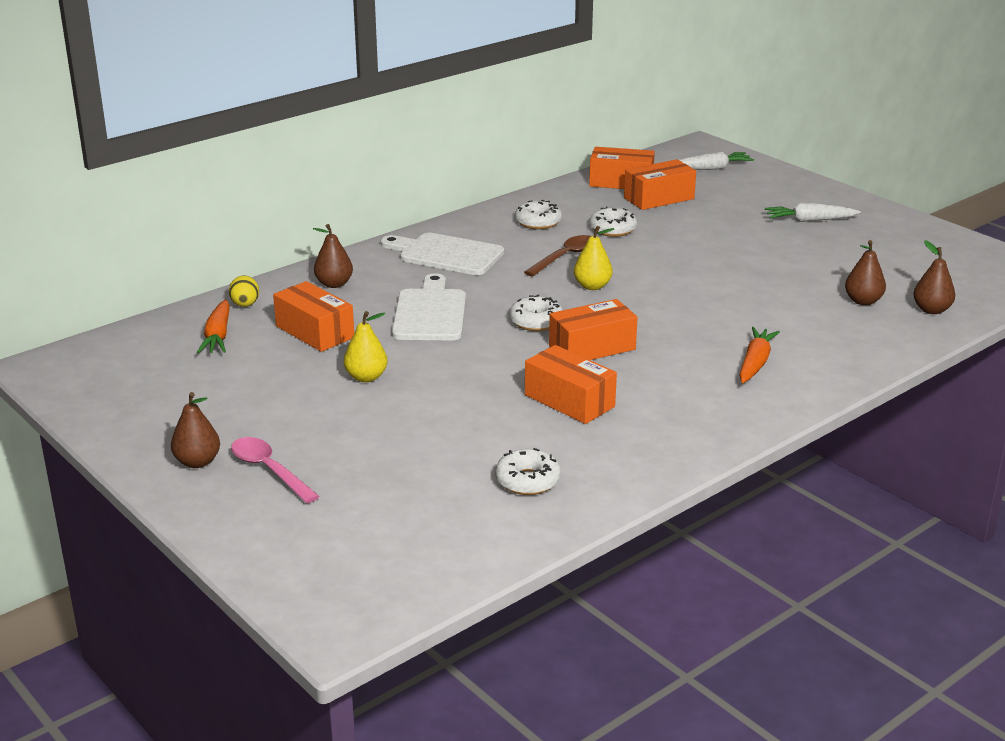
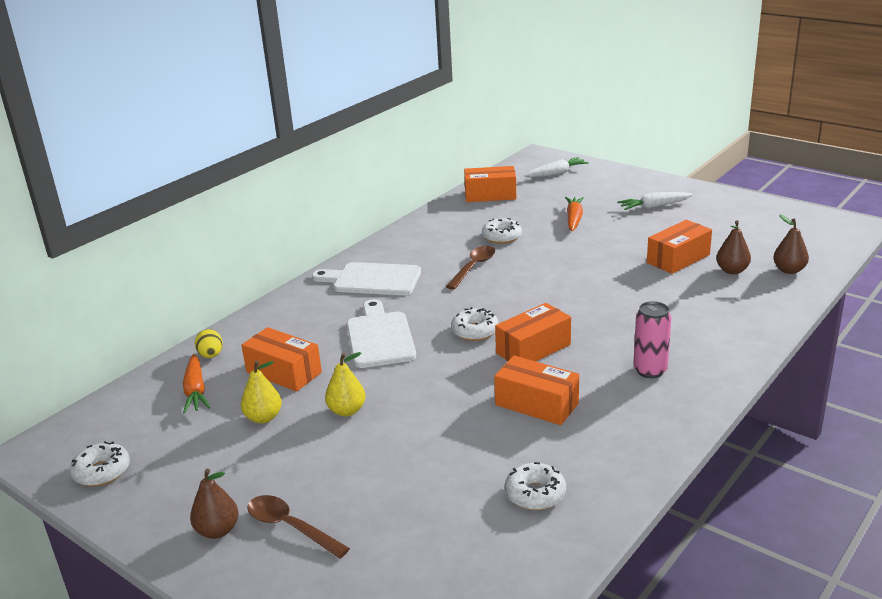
camera: 10 degrees left, 0 degrees up
pink spoon [231,437,320,503] -> brown spoon [247,495,350,558]
brown pear [313,224,353,288] -> none
white donut [515,200,562,229] -> white donut moved to [70,441,130,486]
yellow pear [574,226,614,290] -> yellow pear moved to [241,360,282,424]
orange box [624,159,696,210] -> orange box moved to [647,220,712,274]
orange carrot [739,327,780,383] -> orange carrot moved to [565,197,584,231]
none -> pink can [633,301,671,378]

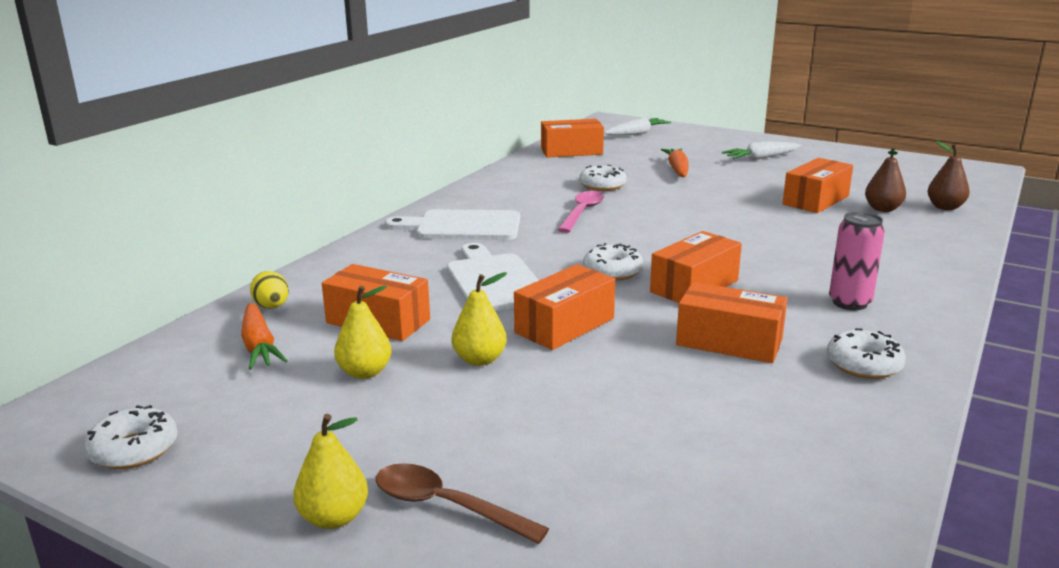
camera: 10 degrees left, 5 degrees down
brown pear [190,469,239,539] -> yellow pear [293,414,368,529]
brown spoon [446,246,495,289] -> pink spoon [558,191,604,233]
white donut [505,462,566,510] -> white donut moved to [827,328,906,379]
none -> orange box [514,264,615,350]

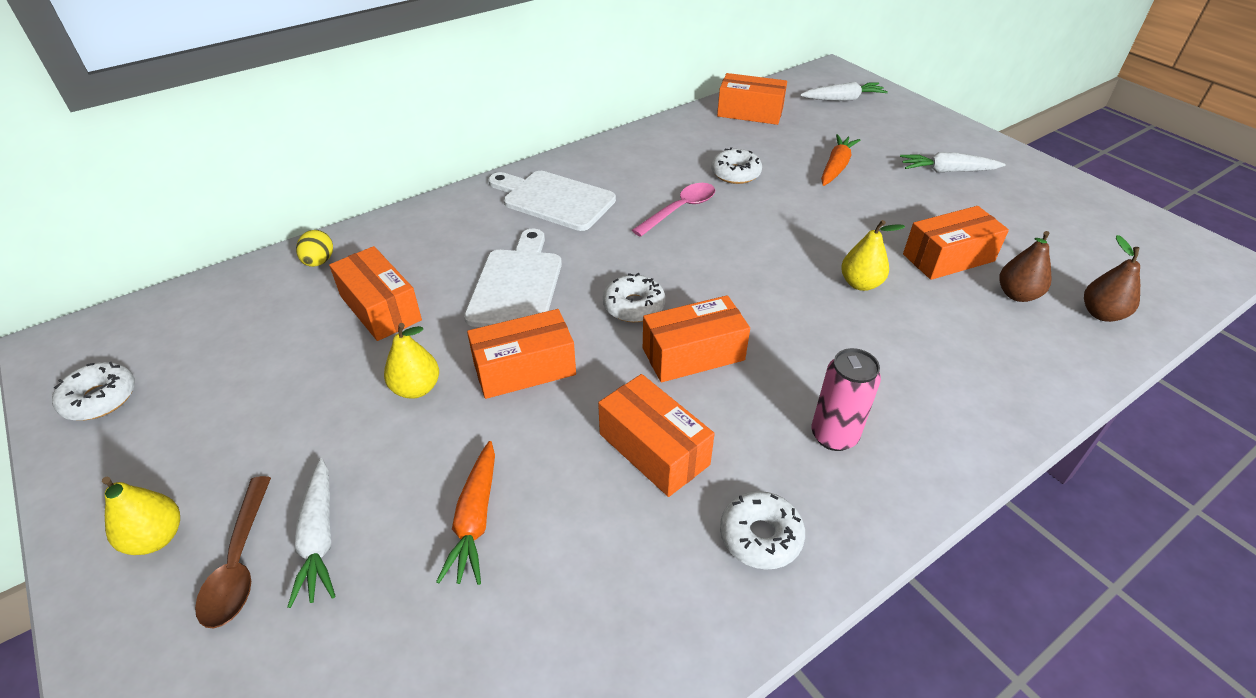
camera: 25 degrees right, 20 degrees up
orange carrot [241,303,288,369] -> orange carrot moved to [436,441,495,585]
yellow pear [334,285,392,379] -> yellow pear moved to [841,220,905,291]
brown spoon [376,463,549,544] -> brown spoon turned 150 degrees counterclockwise [195,476,271,628]
none -> white carrot [288,458,336,608]

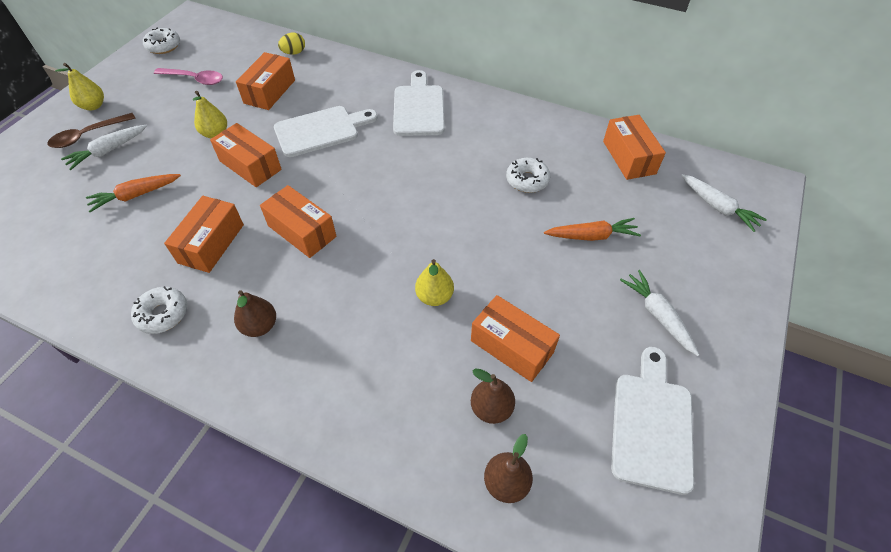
camera: 60 degrees right, 10 degrees up
white donut [603,273,666,323] -> none
pink spoon [632,183,715,237] -> pink spoon moved to [154,68,223,85]
pink can [811,348,881,451] -> brown pear [234,290,276,337]
none -> white cutting board [611,347,694,495]

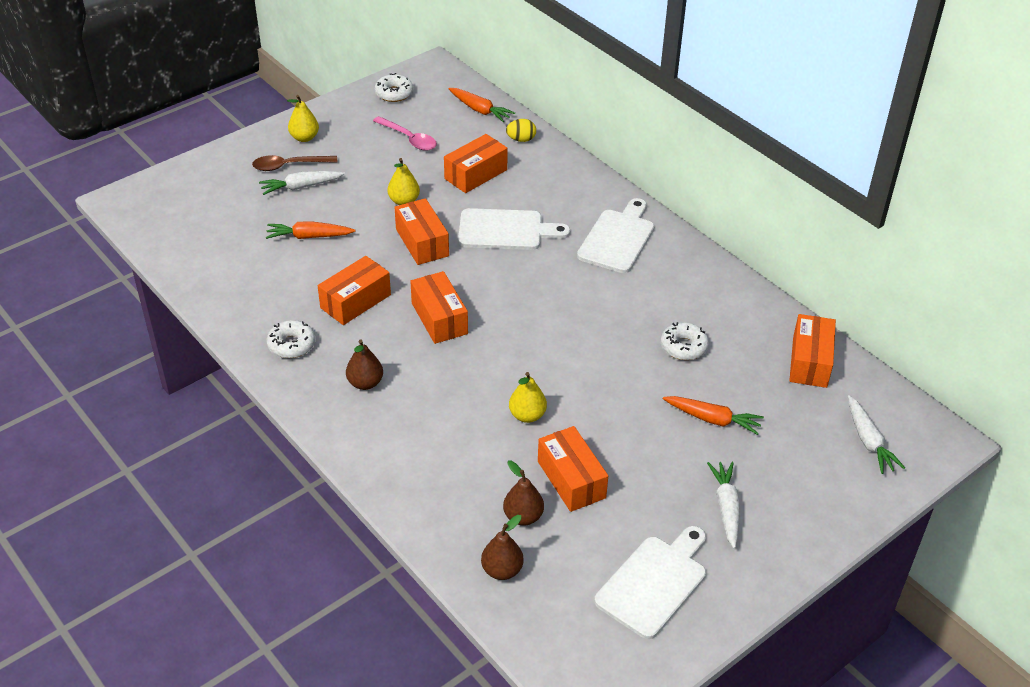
camera: 25 degrees right, 10 degrees down
none -> orange carrot [449,88,515,122]

